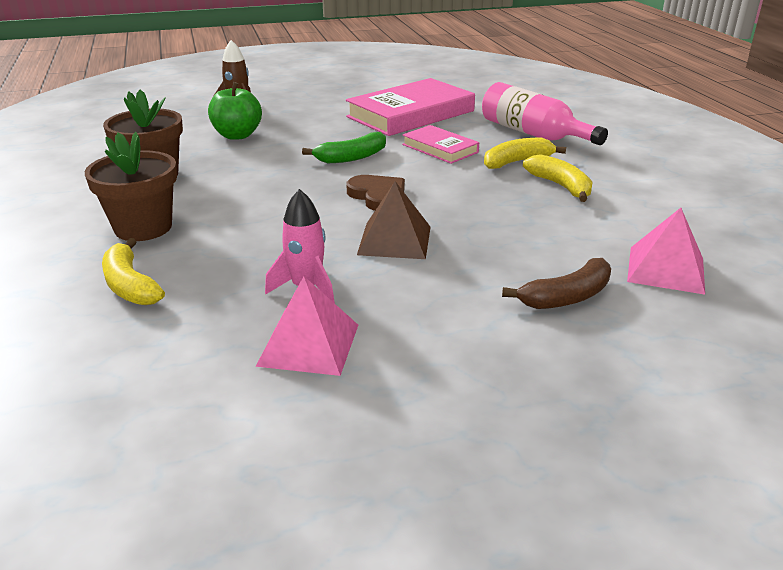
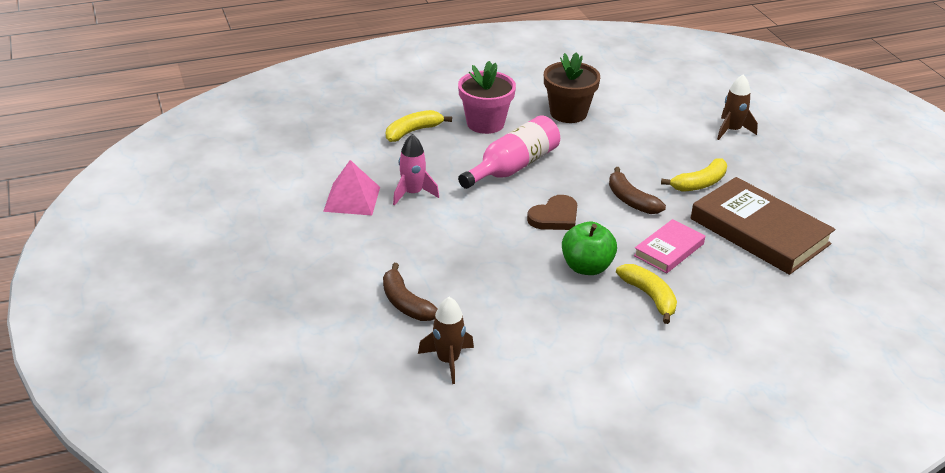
camera: 85 degrees right, 5 degrees up
brown flower pot [85,132,177,241] -> pink flower pot [458,61,516,134]
green apple [208,82,262,140] -> green apple moved to [562,222,617,275]
green banana [302,132,386,163] -> brown banana [609,167,666,214]
pink book [346,78,475,136] -> brown book [691,177,835,275]
brown pyramid [357,181,431,259] -> none
pink bottle [482,82,608,145] -> pink bottle moved to [458,115,560,189]
yellow banana [523,154,593,202] -> yellow banana moved to [661,158,727,192]
pink pyramid [627,208,705,295] -> brown rocket [418,297,474,384]

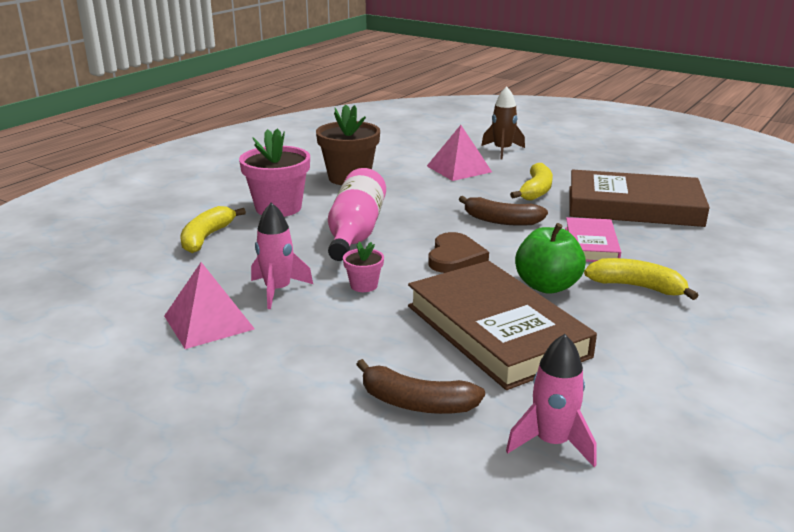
camera: 35 degrees left, 10 degrees down
brown rocket [418,297,474,384] -> pink rocket [506,334,596,467]
none -> pink flower pot [343,242,384,292]
none -> brown book [408,261,597,390]
none -> pink pyramid [427,125,492,181]

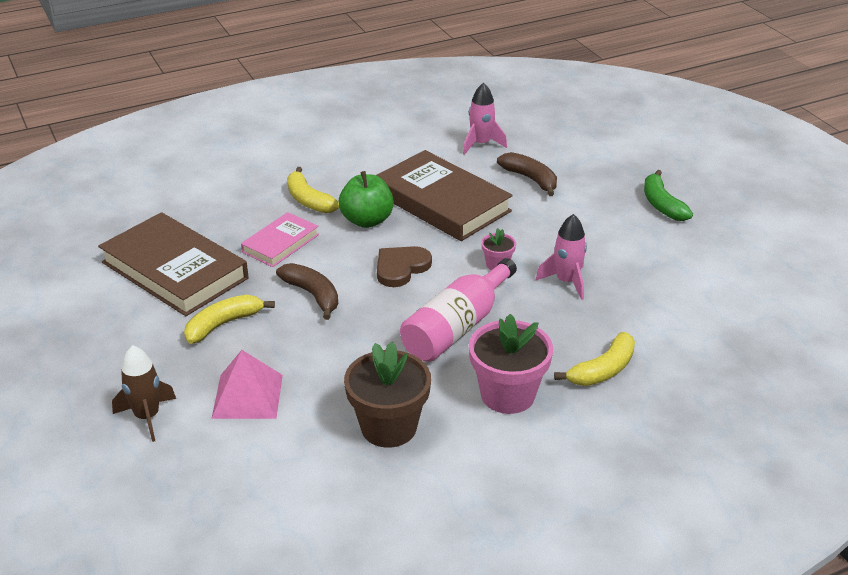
camera: 150 degrees left, 10 degrees up
pink pyramid [164,262,255,349] -> none
brown book [408,261,597,390] -> brown book turned 45 degrees counterclockwise [376,150,513,241]
none -> green banana [644,170,693,221]

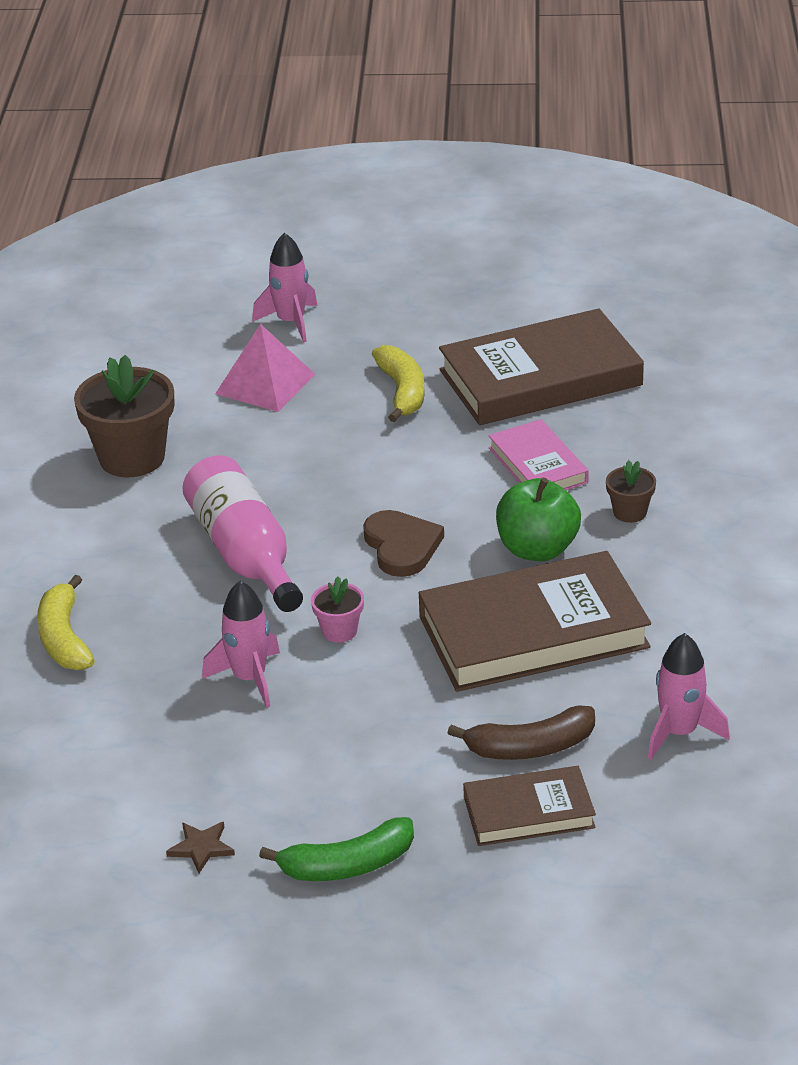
camera: 120 degrees right, 0 degrees up
brown rocket [112,345,176,442] -> pink rocket [252,233,318,342]
brown banana [276,263,338,320] -> none
yellow banana [287,167,339,213] -> brown flower pot [606,460,656,523]
pink flower pot [469,314,553,414] -> none
green banana [644,170,693,221] -> green banana turned 150 degrees clockwise [259,817,414,881]
none -> brown star [166,822,235,873]
none -> brown book [463,766,596,846]

